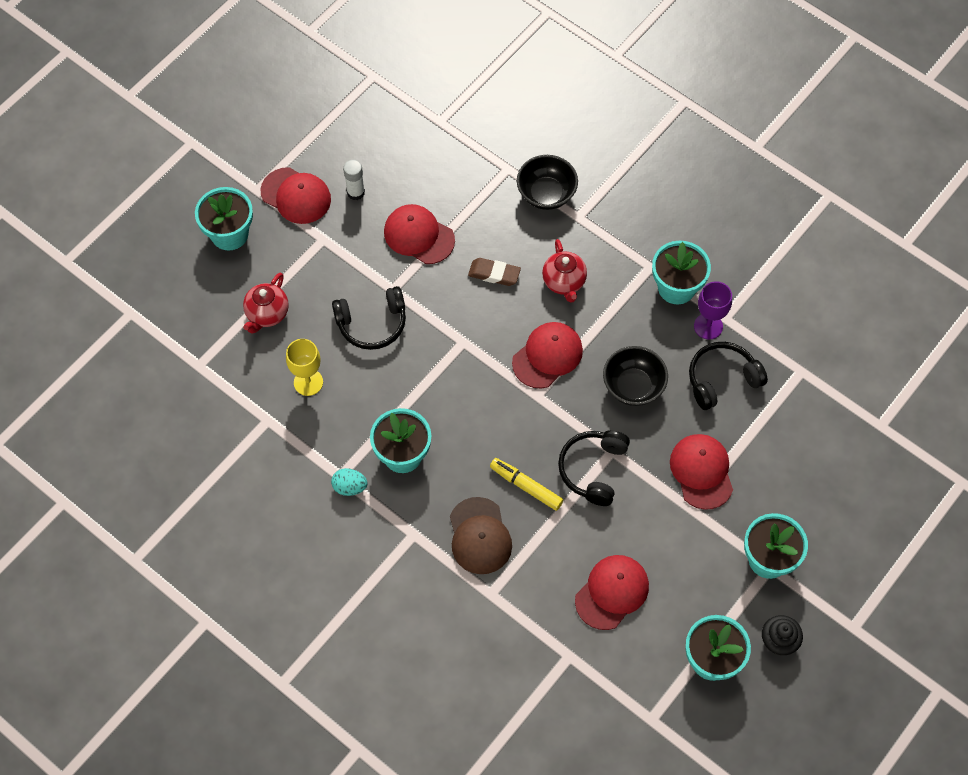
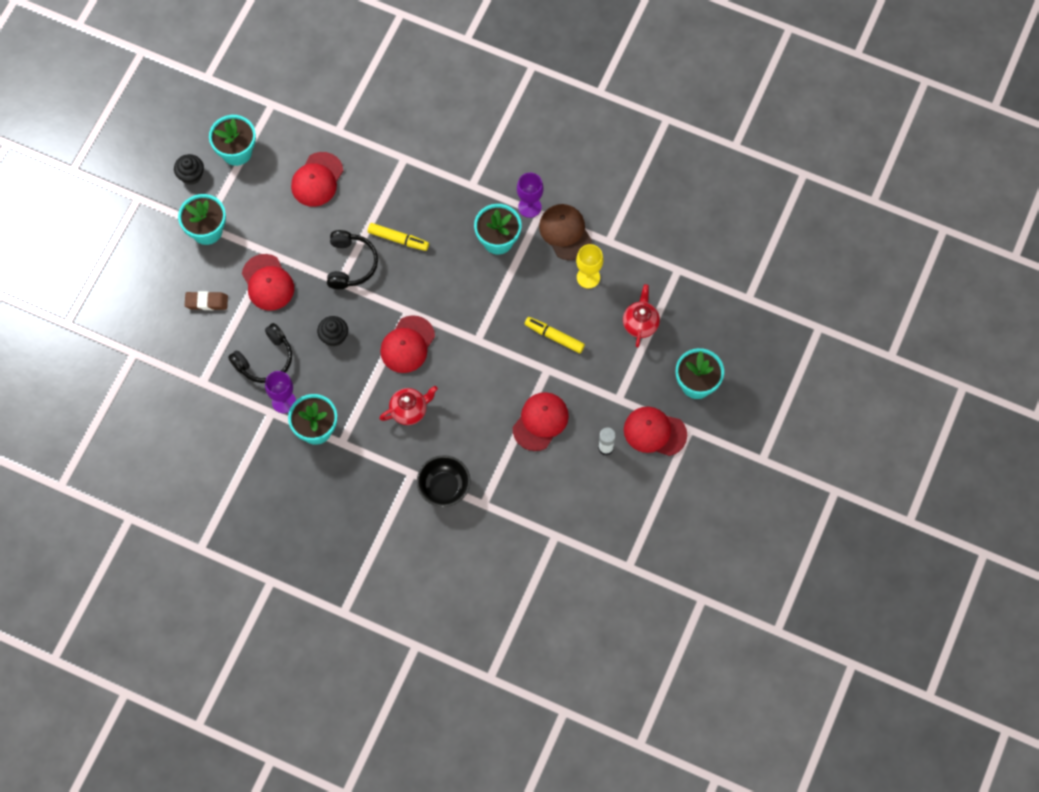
camera: 165 degrees right, 5 degrees up
turquoise egg [331,468,367,496] -> purple goblet [517,173,544,218]
black headphones [332,286,406,350] -> yellow marker [525,317,585,353]
red cap [384,204,455,264] -> red cap turned 75 degrees counterclockwise [513,392,569,451]
brown cap [450,497,512,574] -> brown cap moved to [539,204,592,260]
brown eraser [468,258,521,286] -> brown eraser moved to [185,291,228,310]
red teapot [542,239,587,303] -> red teapot turned 90 degrees clockwise [379,386,438,425]
black bowl [603,346,668,406] -> black cupcake [317,316,348,347]

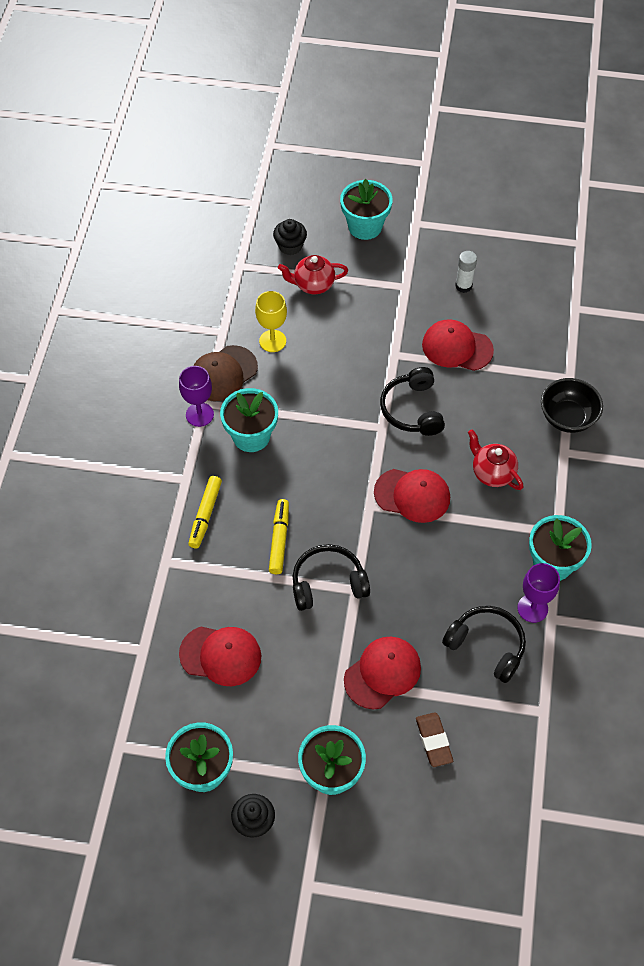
camera: 105 degrees left, 10 degrees down
black cupcake [317,316,348,347] -> black cupcake moved to [273,219,307,255]
yellow marker [525,317,585,353] -> yellow marker moved to [188,476,222,549]
red cap [624,407,687,456] -> none
none -> black headphones [380,367,445,436]

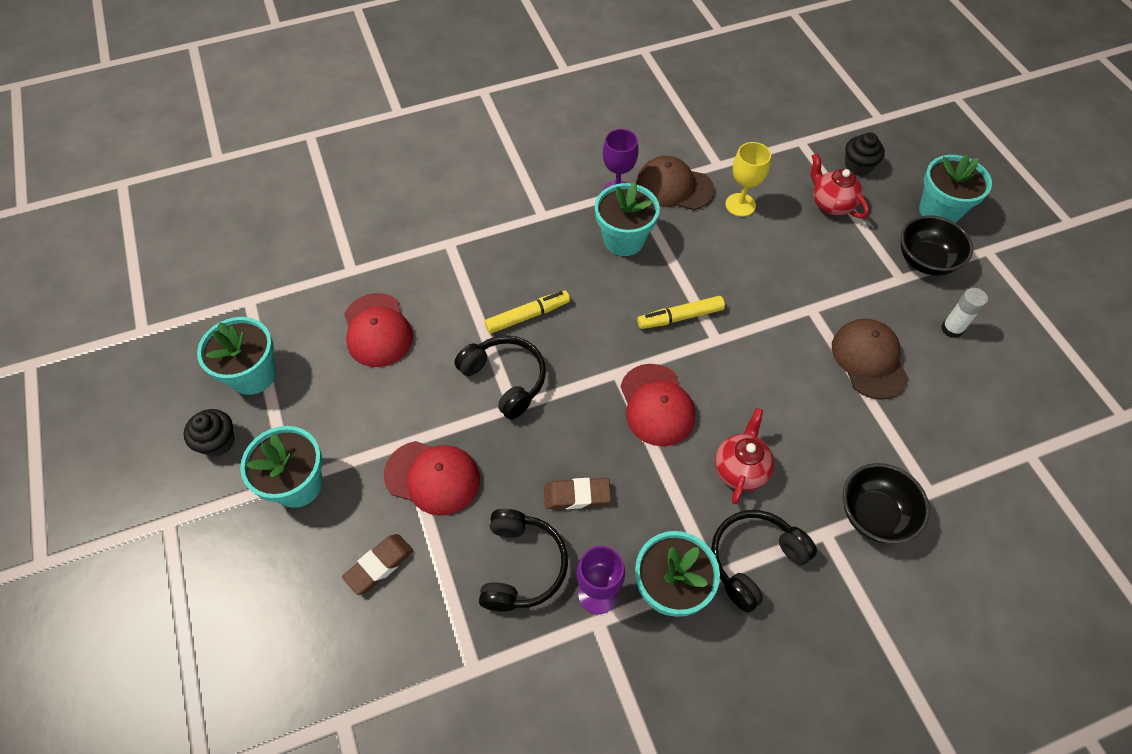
camera: 60 degrees right, 0 degrees up
yellow marker [188,476,222,549] -> yellow marker moved to [637,296,725,329]
black headphones [380,367,445,436] -> black headphones moved to [711,510,817,613]
red cap [422,319,494,371] -> brown cap [832,319,909,400]
none -> brown eraser [544,478,611,509]
none -> black bowl [901,215,973,276]

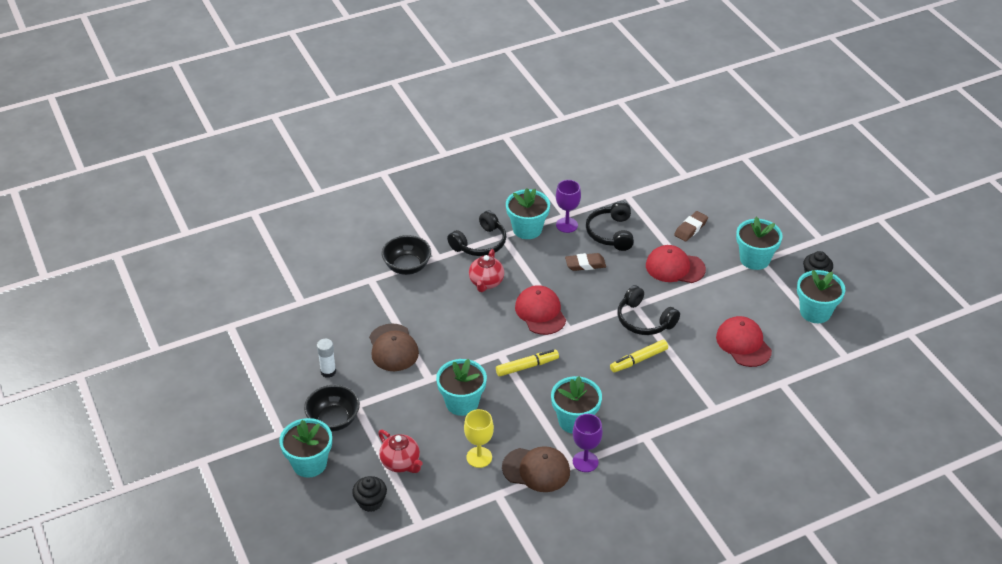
camera: 175 degrees right, 15 degrees down
none -> turquoise flower pot [436,359,487,416]

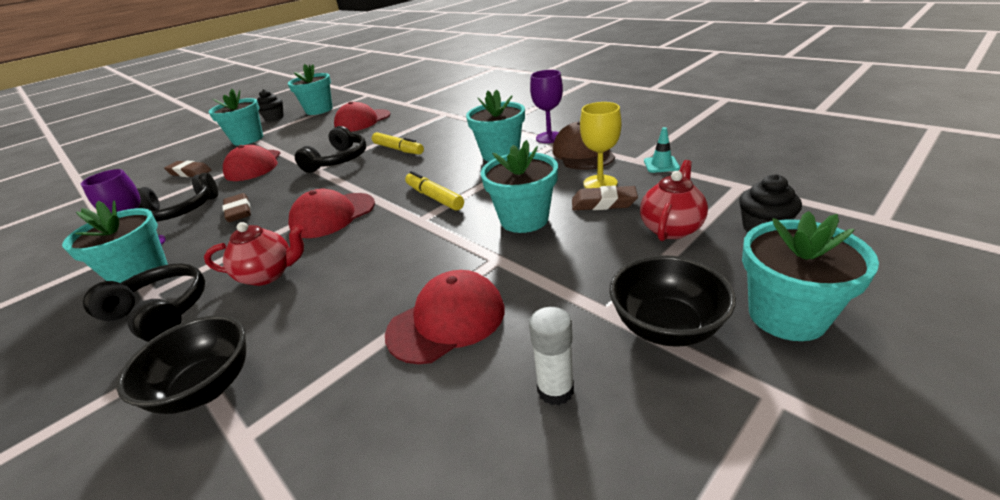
camera: 105 degrees left, 10 degrees down
brown cap [369,323,419,371] -> red cap [385,270,505,364]
none -> brown eraser [572,185,638,210]
none -> turquoise traffic cone [644,127,680,173]

